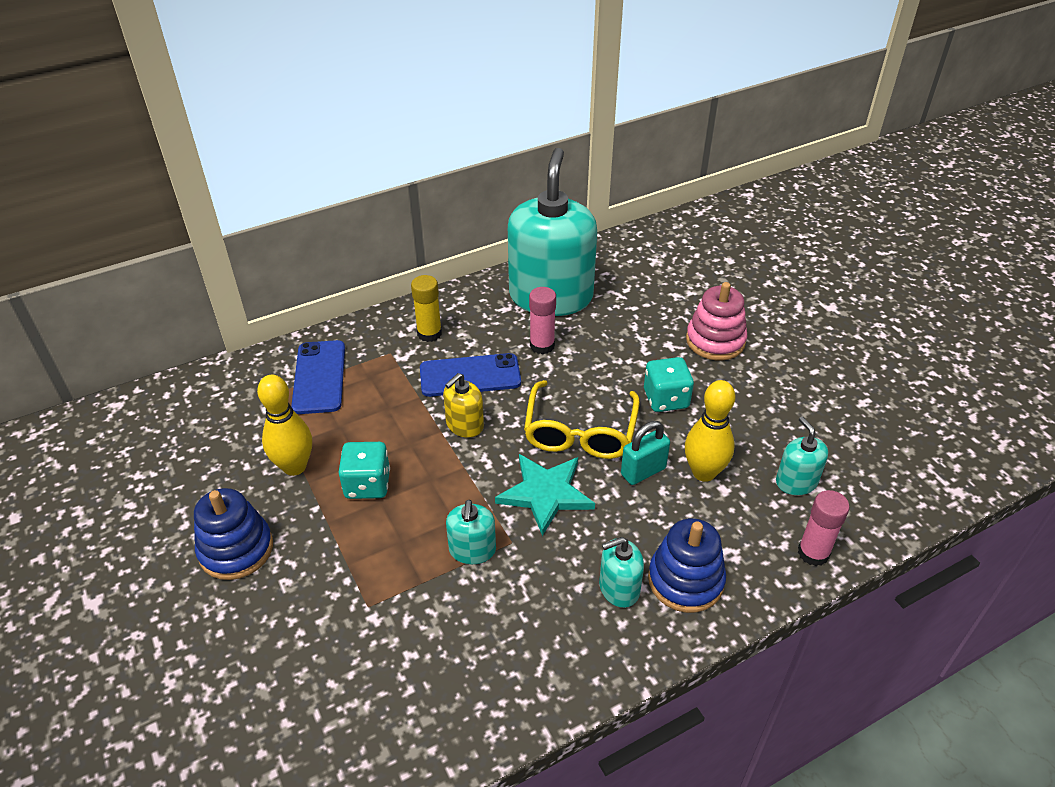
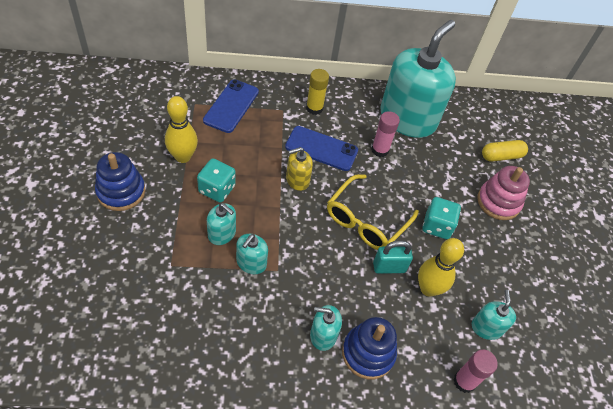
camera: 20 degrees right, 10 degrees up
turquoise star [495,454,595,536] -> none
none -> turquoise soap dispenser [207,203,236,245]
none -> yellow capsule [482,140,528,162]

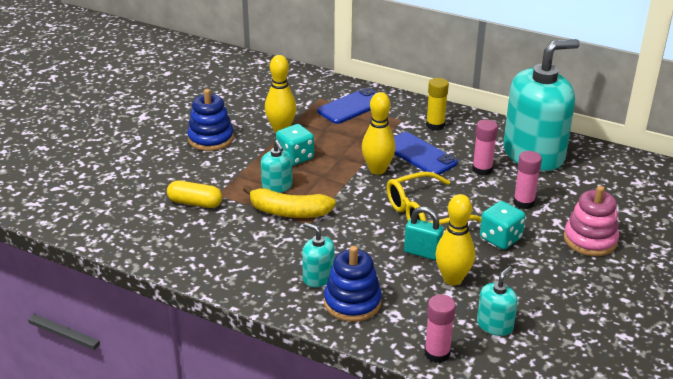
camera: 35 degrees right, 20 degrees down
turquoise soap dispenser [236,234,268,274] -> yellow banana [243,185,336,218]
yellow soap dispenser [286,147,313,191] -> yellow bowling pin [362,92,395,175]
yellow capsule [482,140,528,162] -> yellow capsule moved to [167,181,222,208]
none -> pink glue stick [513,151,542,209]

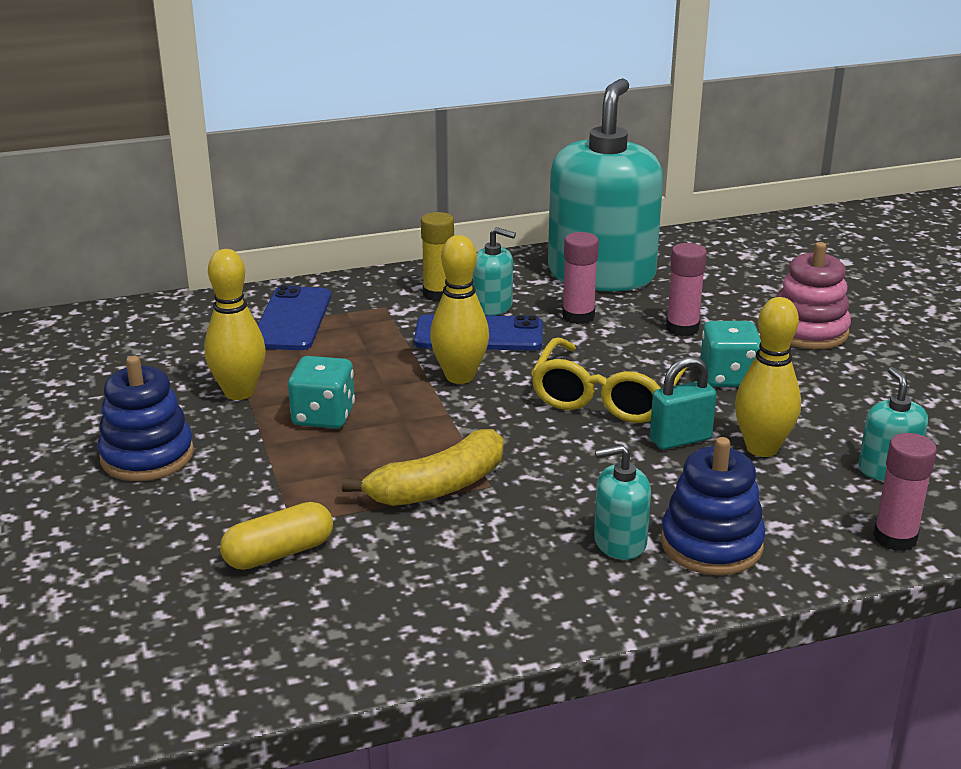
camera: 45 degrees left, 5 degrees down
turquoise soap dispenser [261,140,293,193] -> turquoise soap dispenser moved to [472,227,516,316]

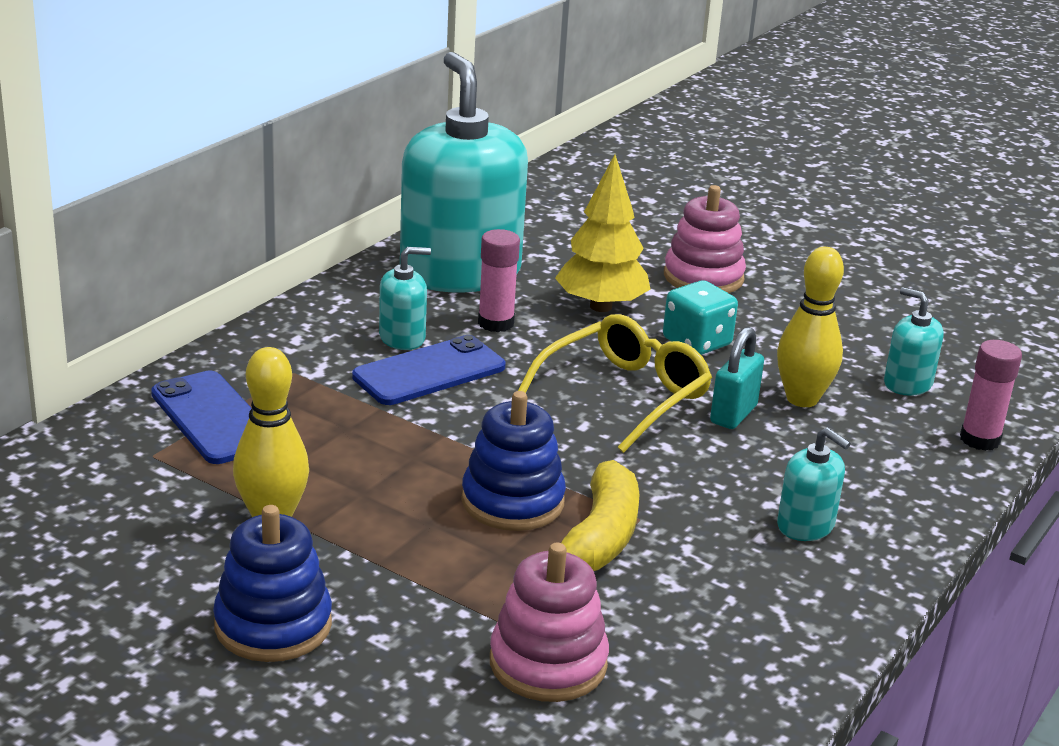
camera: 40 degrees left, 0 degrees up
yellow capsule [220,502,333,570] -> pink stacking toy [490,543,609,702]
turquoise dice [288,356,355,429] -> none
yellow glue stick [421,212,454,301] -> none
yellow bowling pin [430,235,489,384] -> none
yellow glasses [531,338,688,423] -> yellow glasses turned 120 degrees counterclockwise [518,314,712,453]
turquoise soap dispenser [594,445,651,560] -> turquoise soap dispenser turned 90 degrees counterclockwise [777,427,851,541]
blue stacking toy [661,437,765,575] -> blue stacking toy moved to [461,391,566,531]
pink glue stick [666,243,707,336] -> yellow tree [555,154,650,312]

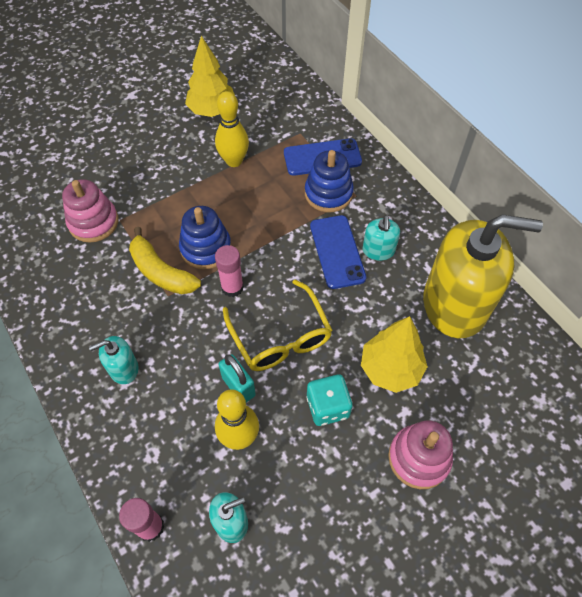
camera: 115 degrees right, 30 degrees up
blue stacking toy [213,505,332,662] -> blue stacking toy moved to [305,150,354,212]
turquoise soap dispenser [400,52,528,293] -> yellow soap dispenser [423,214,543,338]
pink glue stick [478,229,520,332] -> pink glue stick moved to [215,245,244,297]
none -> yellow tree [185,36,235,117]

